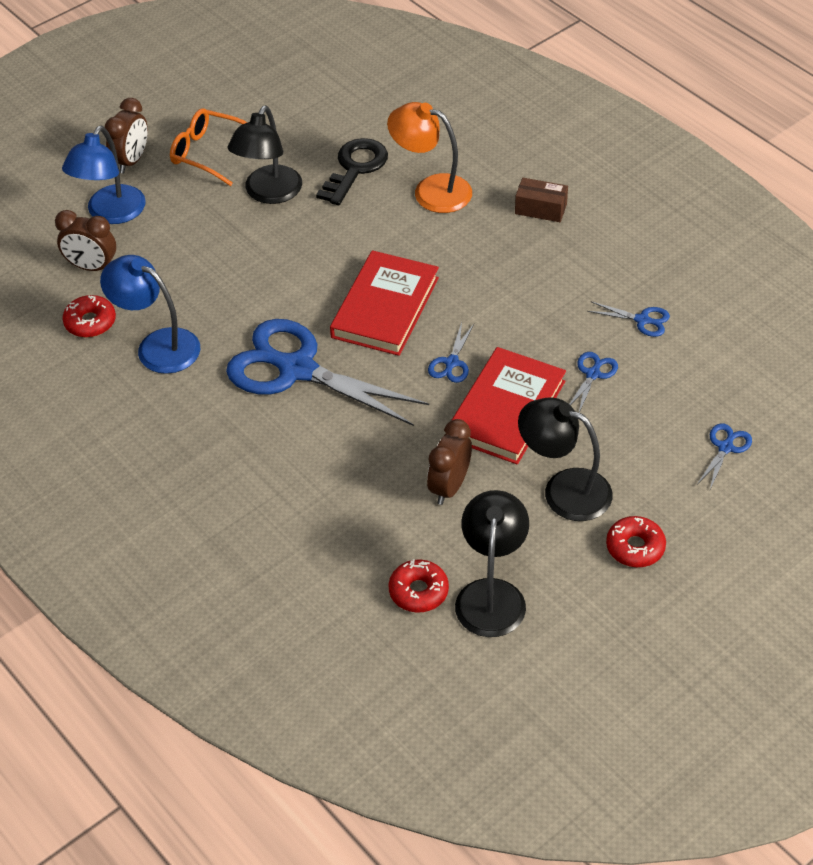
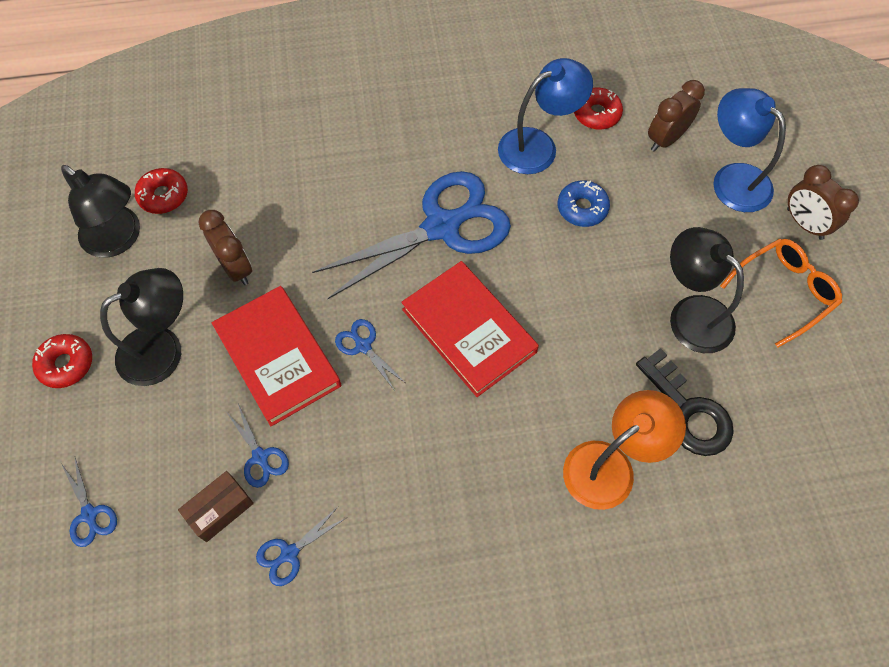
camera: 120 degrees right, 15 degrees up
brown box [515,178,568,222] -> brown box moved to [178,471,254,542]
none -> blue donut [557,180,610,227]

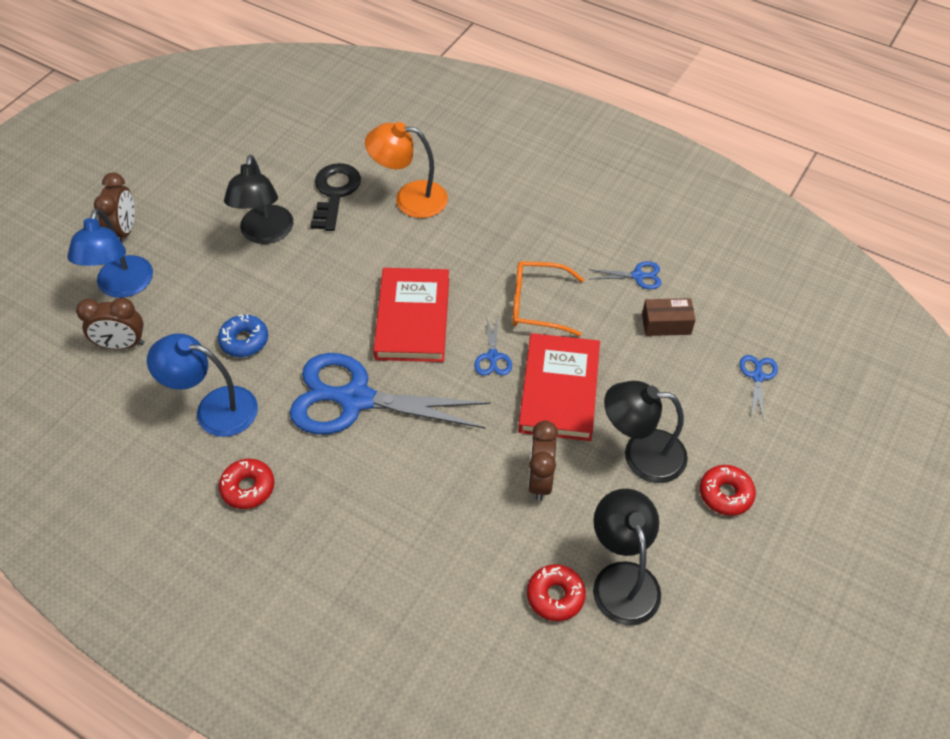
camera: 140 degrees left, 10 degrees down
blue scissors [227,404,289,488] -> none
red donut [574,88,623,130] -> red donut moved to [219,459,275,509]
orange glasses [720,239,842,347] -> orange glasses moved to [512,261,584,336]

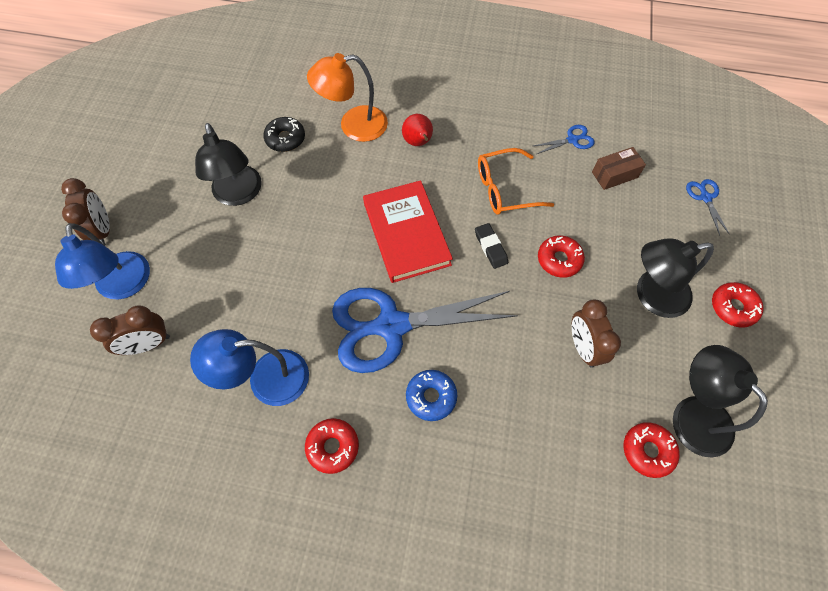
camera: 20 degrees left, 10 degrees up
blue donut [218,314,268,357] -> blue donut moved to [406,370,457,421]
black key [310,163,361,231] -> black donut [263,117,305,152]
blue scissors [474,316,512,376] -> black eraser [475,223,508,269]
red book [518,333,600,441] -> red donut [538,235,585,278]
none -> red pear [402,114,433,146]

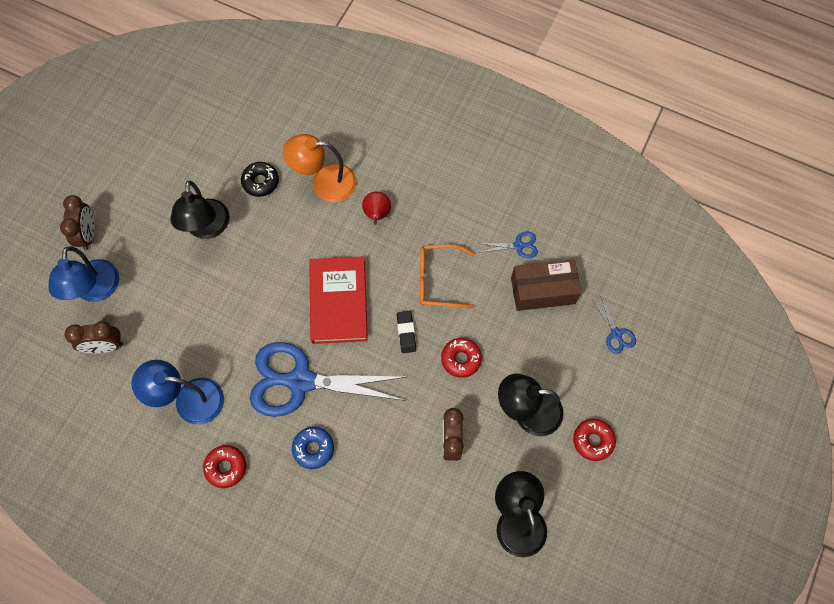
camera: 15 degrees right, 5 degrees up
brown box [592,147,646,190] -> brown box [511,259,582,311], size x1.62
red donut [623,422,680,478] -> none
blue scissors [686,179,730,235] -> blue scissors turned 150 degrees clockwise [592,297,636,354]

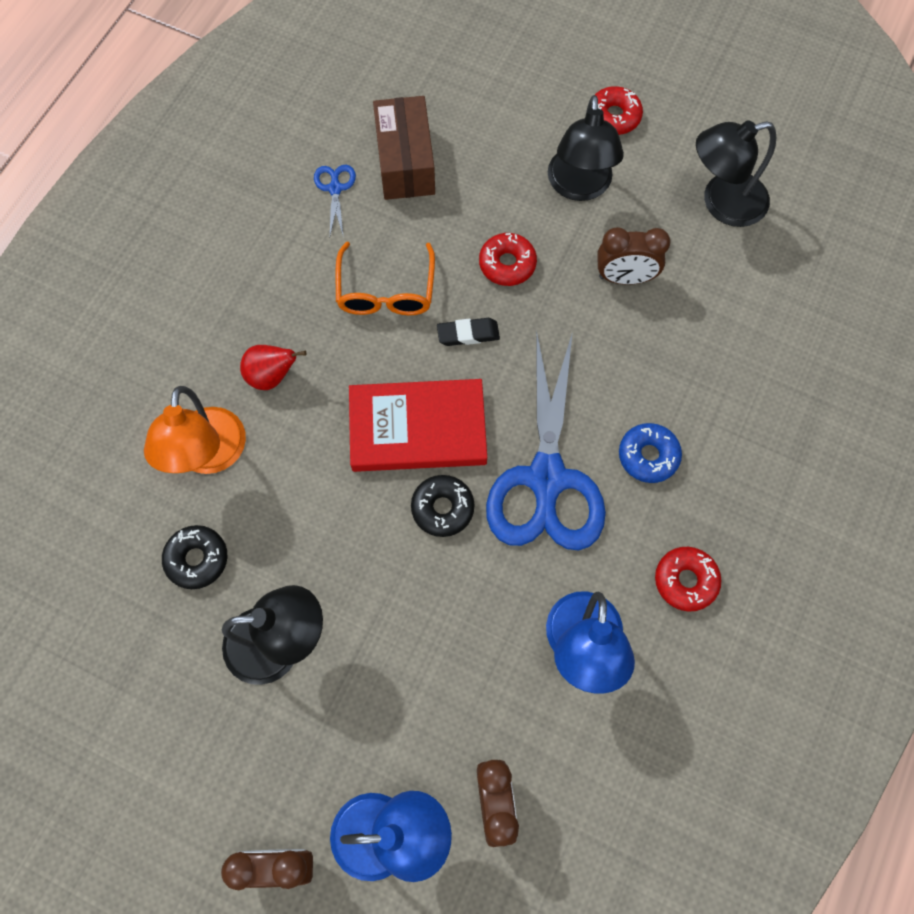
camera: 90 degrees left, 0 degrees up
blue scissors [592,297,636,354] -> none
none -> black donut [411,475,475,537]

